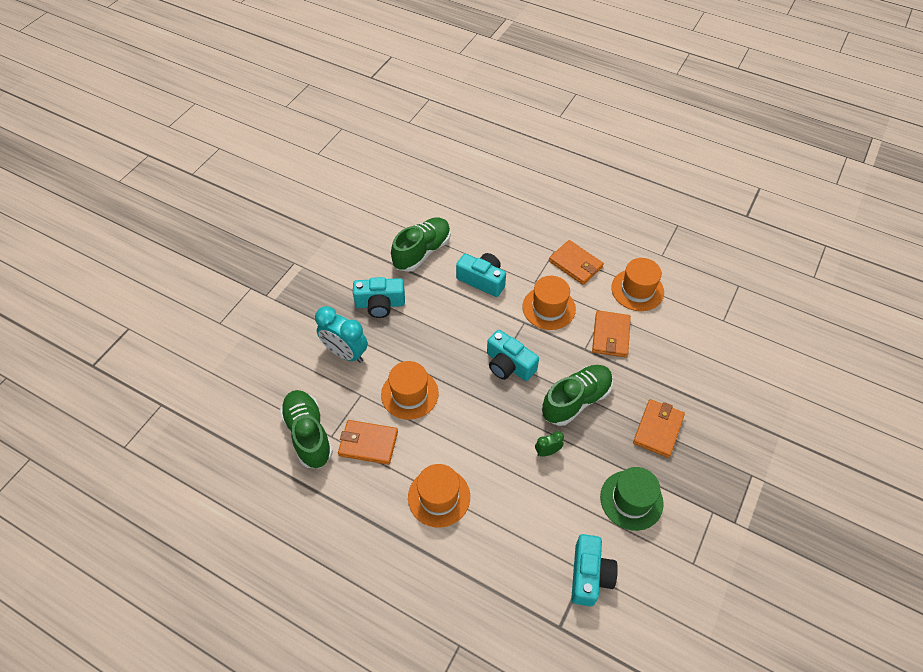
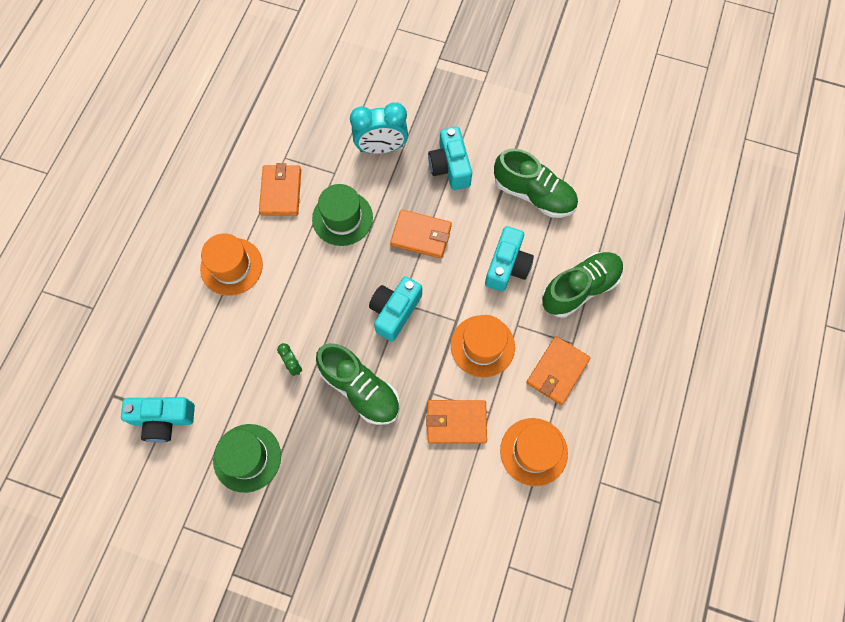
camera: 80 degrees right, 15 degrees up
green shoe [280,390,333,468] -> green shoe moved to [542,252,624,318]
turquoise clock [315,306,368,363] -> turquoise clock turned 120 degrees counterclockwise [350,102,408,154]
orange hat [381,361,439,420] -> green hat [312,184,373,246]
orange wallet [633,399,685,458] -> orange wallet moved to [390,210,452,259]

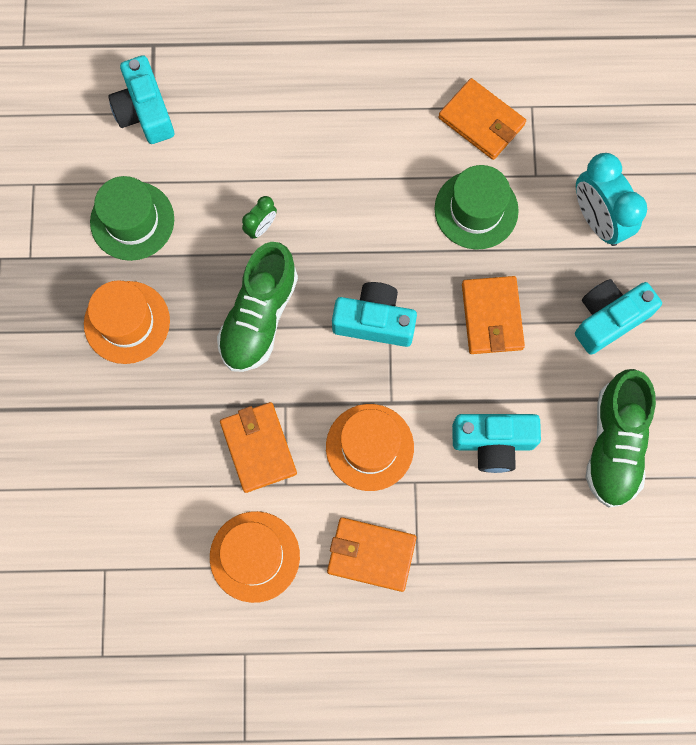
camera: 70 degrees right, 5 degrees up
orange hat [200,233,263,296] -> orange hat moved to [84,280,170,364]
orange wallet [259,163,301,216] -> orange wallet turned 60 degrees clockwise [438,78,526,160]
green shoe [542,252,624,318] -> none

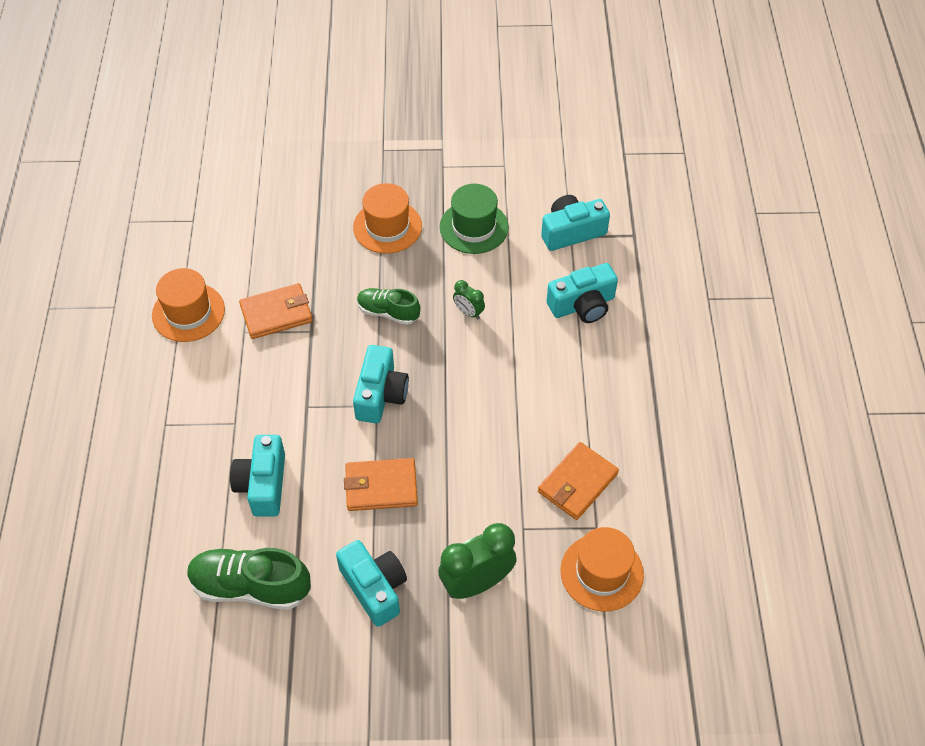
camera: 90 degrees right, 20 degrees down
green shoe [217,242,298,372] -> green shoe [357,288,420,325], size x0.62
orange hat [326,404,414,491] -> orange hat moved to [560,527,644,611]
orange wallet [327,517,417,592] -> none
green hat [434,165,519,250] -> none
turquoise clock [576,153,647,246] -> green clock [438,523,517,599]
none -> turquoise camera [546,263,618,323]

